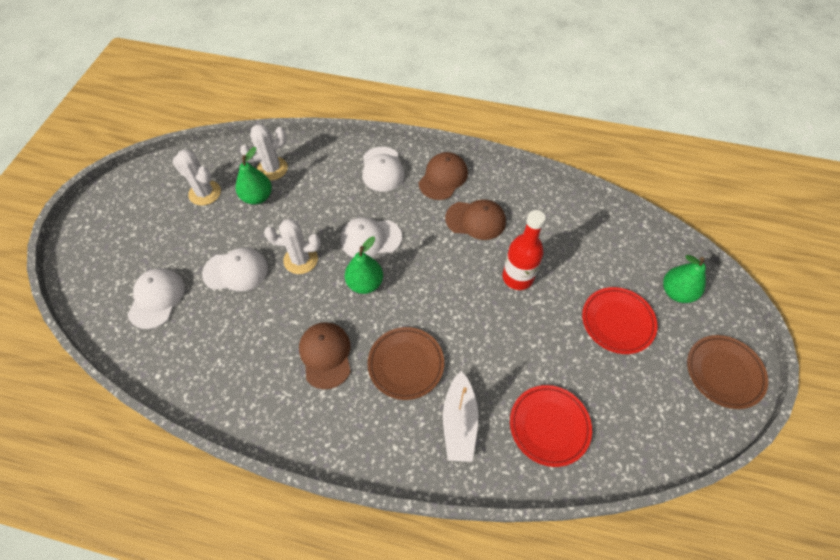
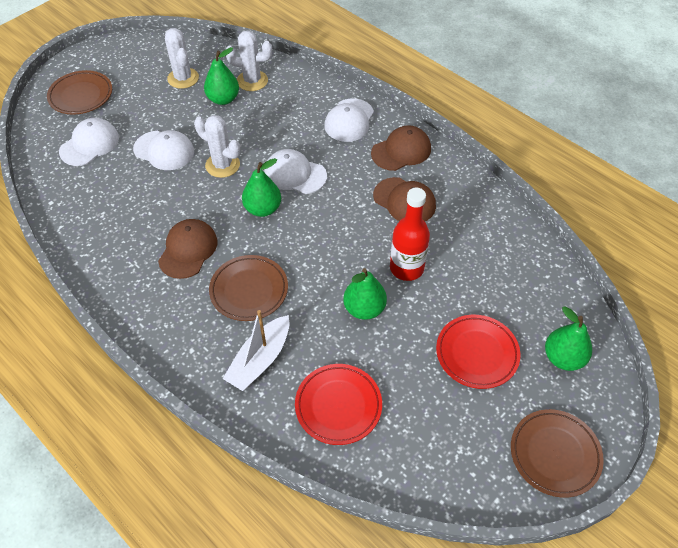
camera: 30 degrees right, 5 degrees down
none -> brown plate [47,70,112,114]
none -> green pear [343,268,387,320]

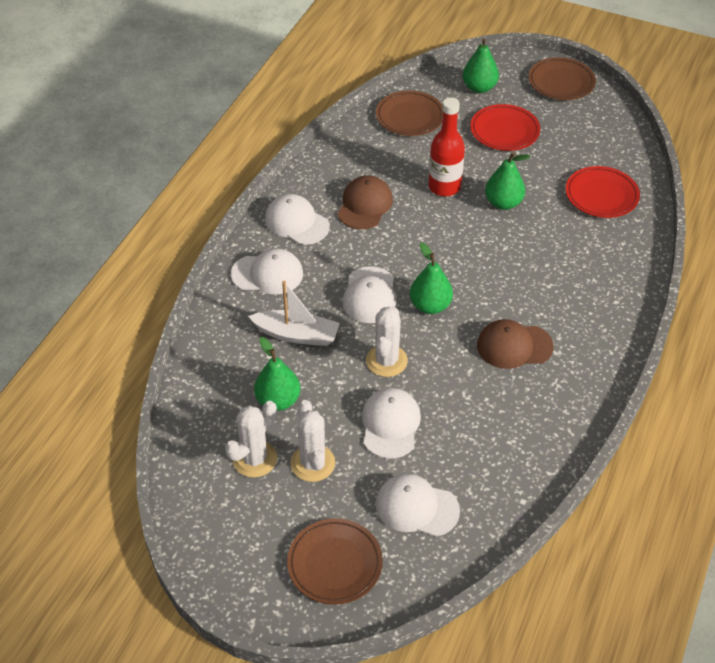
camera: 110 degrees left, 5 degrees down
brown plate [209,255,288,321] -> brown plate moved to [376,90,443,136]
white boat [223,310,289,391] -> white boat moved to [248,281,340,346]
white cactus [226,30,272,91] -> white cactus moved to [290,400,335,482]
brown cap [371,125,431,171] -> white cap [265,194,330,245]

